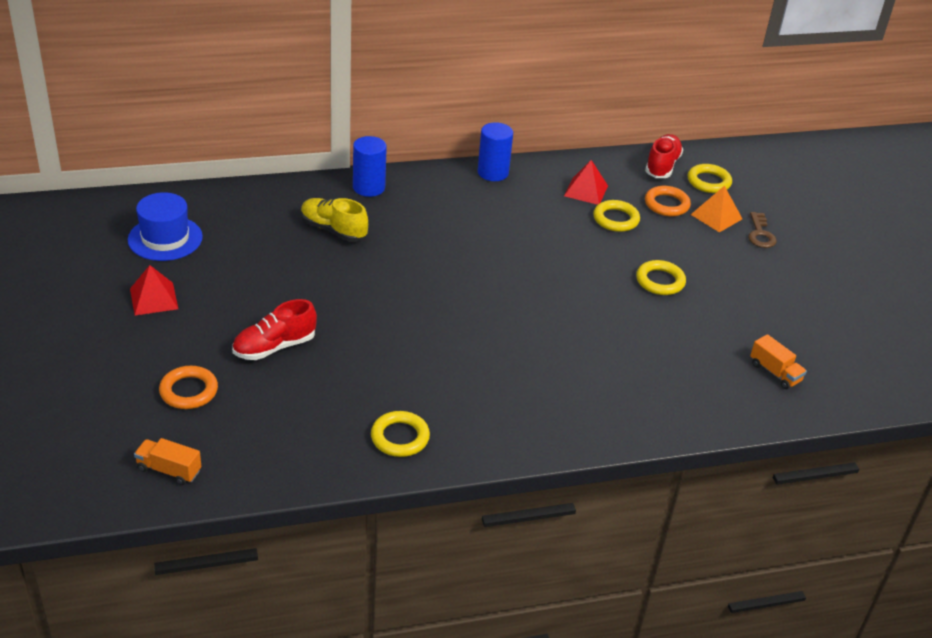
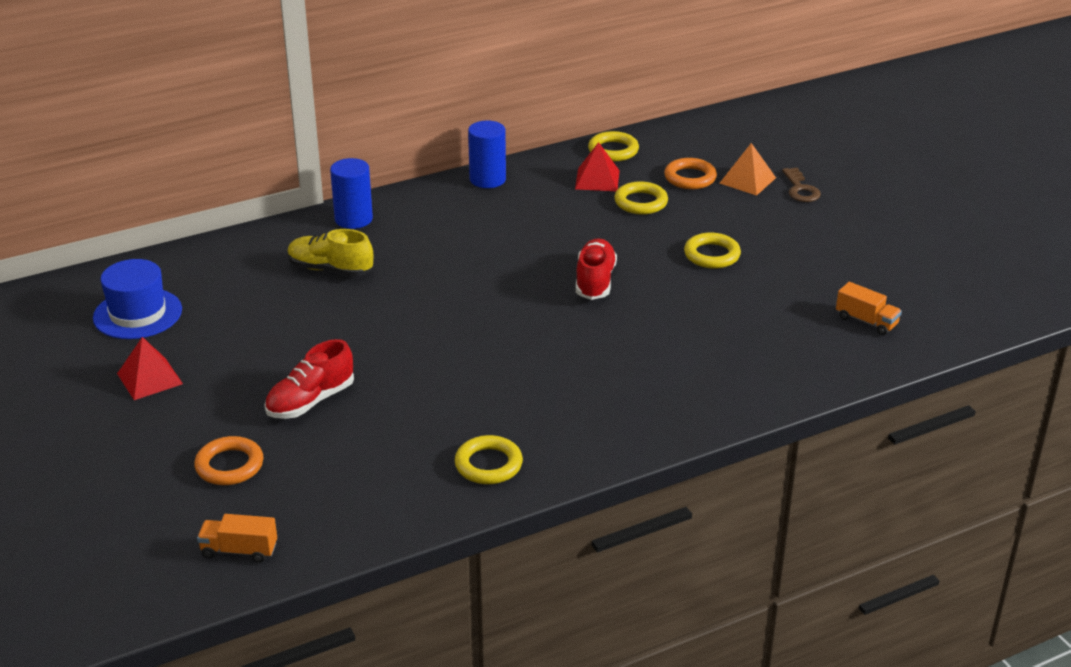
camera: 10 degrees left, 5 degrees down
red shoe [645,134,683,178] -> red shoe moved to [576,238,617,300]
yellow ring [688,164,732,193] -> yellow ring moved to [588,131,639,161]

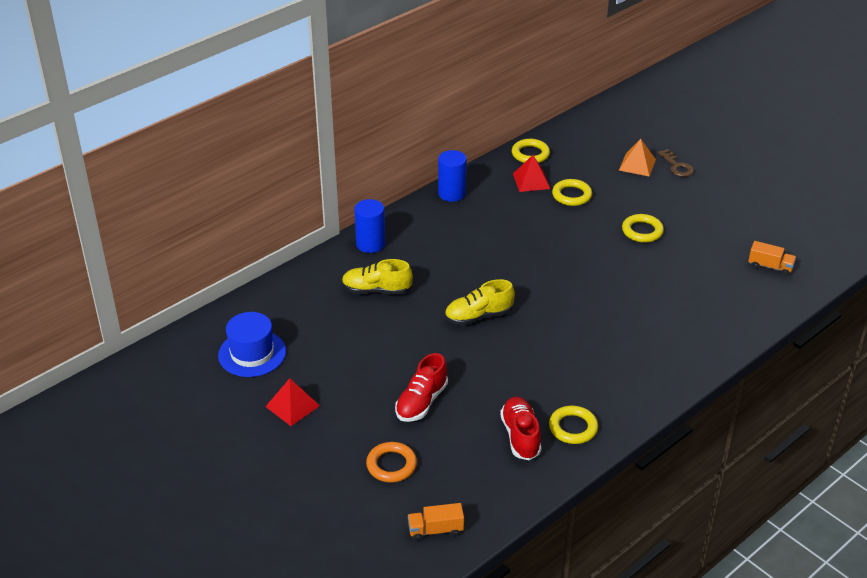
camera: 15 degrees left, 5 degrees up
red shoe [576,238,617,300] -> red shoe moved to [500,397,541,460]
orange ring [664,158,717,189] -> none
none -> yellow shoe [445,279,515,325]

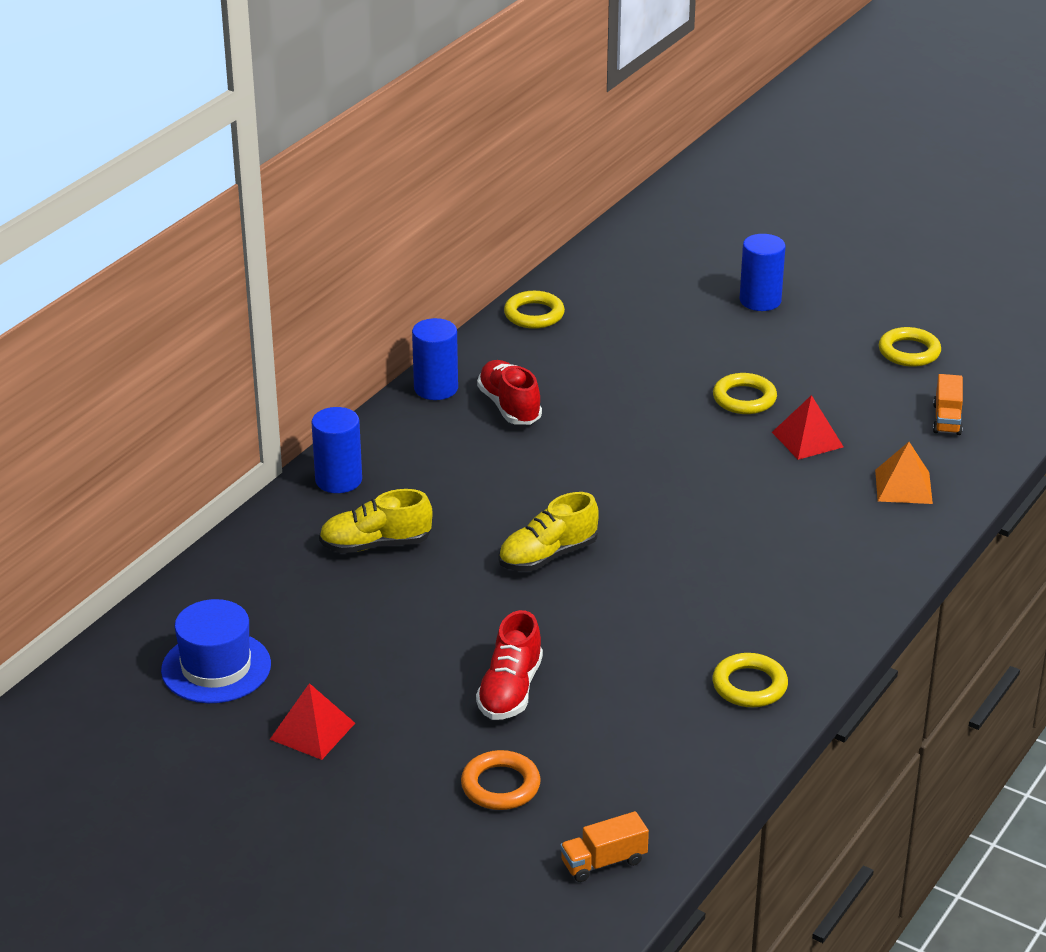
camera: 15 degrees left, 5 degrees down
red shoe [500,397,541,460] -> red shoe moved to [477,360,542,425]
red pyramid [513,155,550,192] -> red pyramid moved to [772,395,844,460]
yellow ring [552,179,592,206] -> yellow ring moved to [879,327,941,367]
orange pyramid [619,139,656,176] -> orange pyramid moved to [875,442,933,504]
brown key [658,149,694,177] -> blue cylinder [739,234,786,311]
orange truck [748,241,796,276] -> orange truck turned 90 degrees clockwise [933,374,963,435]

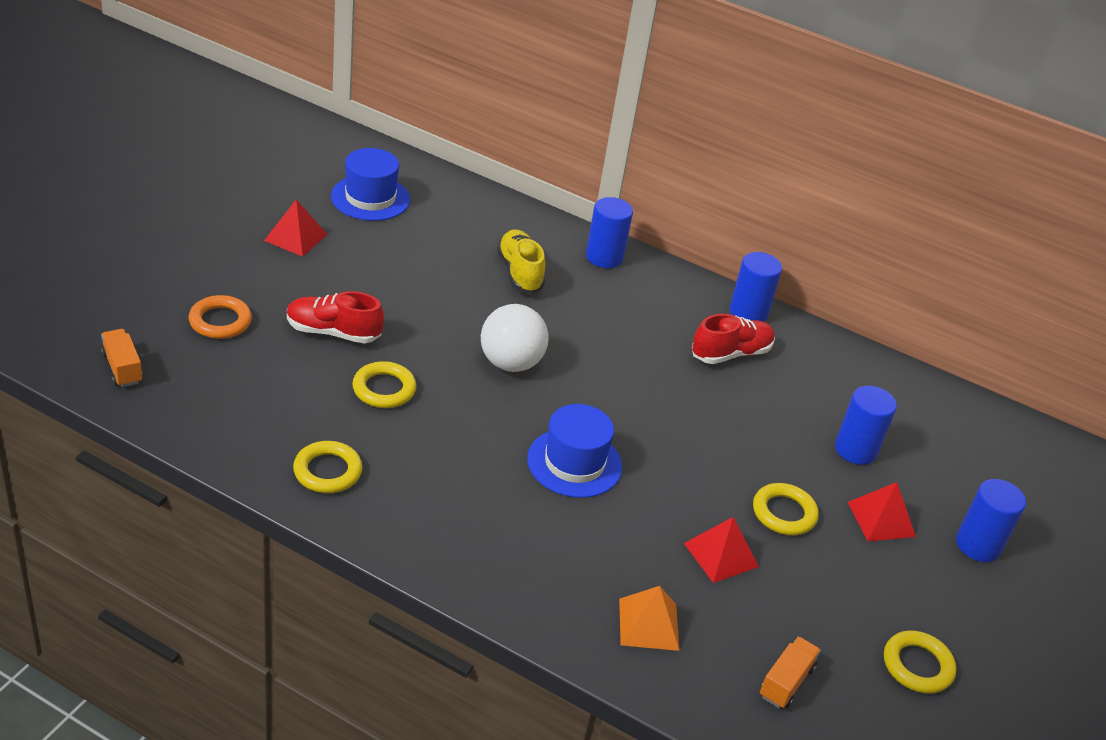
camera: 80 degrees right, 5 degrees up
yellow shoe [498,492,599,571] -> white ball [481,304,548,372]
yellow ring [504,291,565,329] -> yellow ring moved to [352,361,416,408]
orange truck [933,374,963,435] -> orange truck turned 120 degrees clockwise [760,637,821,708]
none -> blue hat [527,404,622,498]
none -> blue cylinder [835,386,897,465]
none -> red pyramid [848,482,916,541]

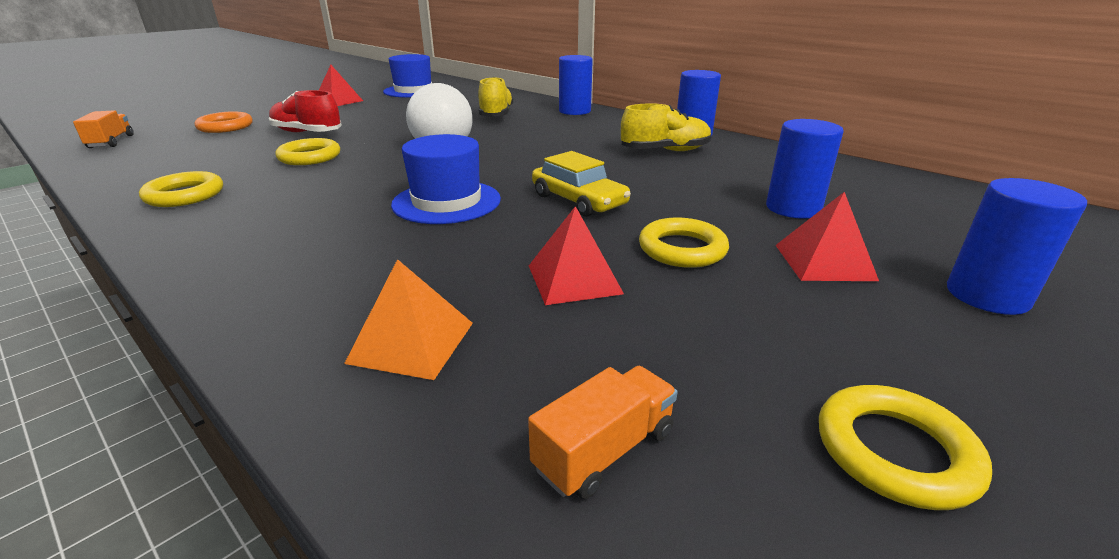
camera: 20 degrees right, 10 degrees down
red shoe [692,314,775,364] -> yellow shoe [621,103,711,151]
none -> yellow car [532,151,631,217]

